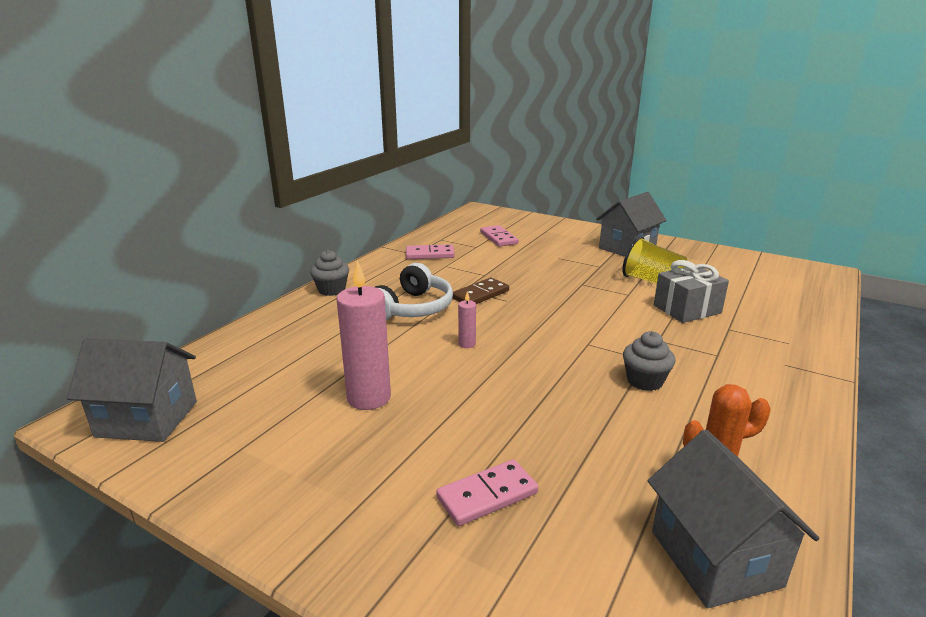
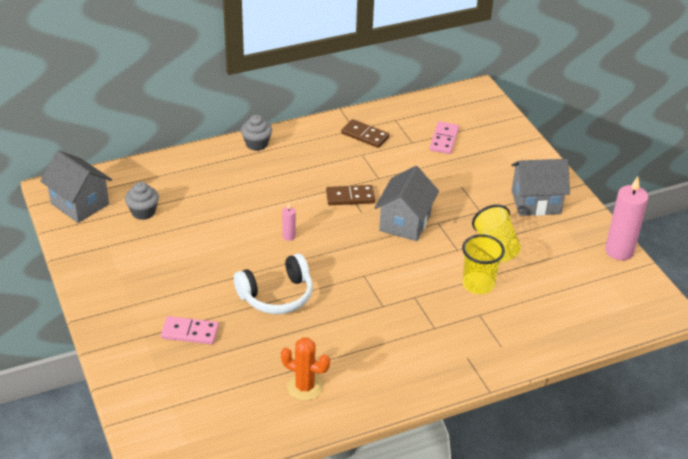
camera: 35 degrees right, 15 degrees up
pink candle [336,260,391,410] -> pink candle moved to [605,177,648,261]
white headphones [375,263,453,320] -> white headphones moved to [234,253,313,314]
pink domino [406,244,455,259] -> brown domino [341,119,389,148]
grey cupcake [623,331,675,391] -> grey cupcake moved to [125,182,159,220]
grey house [648,430,820,608] -> grey house moved to [375,166,439,241]
grey gift [654,260,729,323] -> yellow cup [462,234,505,294]

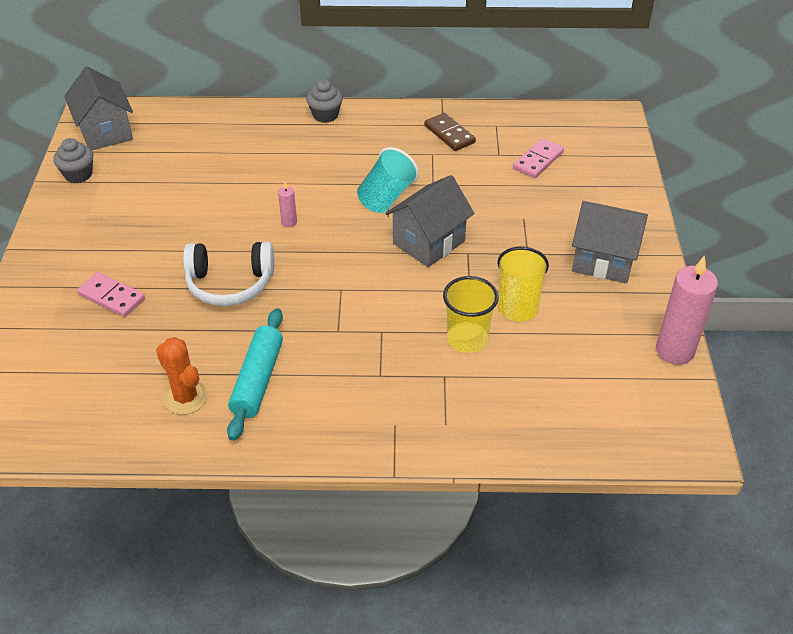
camera: 25 degrees right, 5 degrees up
grey cupcake [125,182,159,220] -> grey cupcake moved to [53,138,93,183]
brown domino [326,185,375,205] -> turquoise cup [357,147,419,213]
none -> turquoise rolling pin [227,308,283,441]

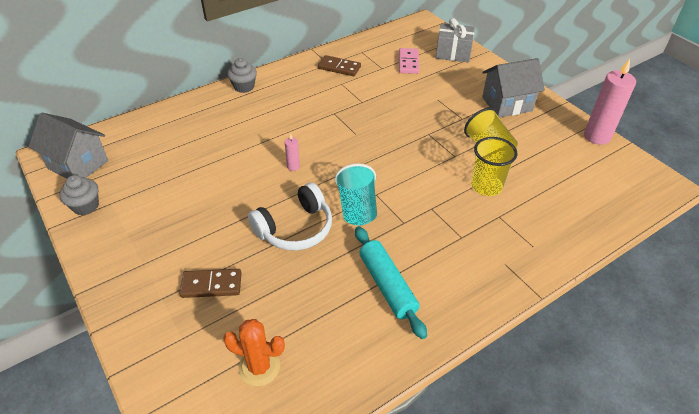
camera: 35 degrees left, 0 degrees up
pink domino [77,272,145,317] -> brown domino [179,269,242,298]
orange cactus [156,337,208,415] -> orange cactus moved to [223,319,285,386]
turquoise cup [357,147,419,213] -> turquoise cup moved to [335,164,377,225]
grey house [385,175,474,267] -> none
none -> grey gift [436,18,475,62]

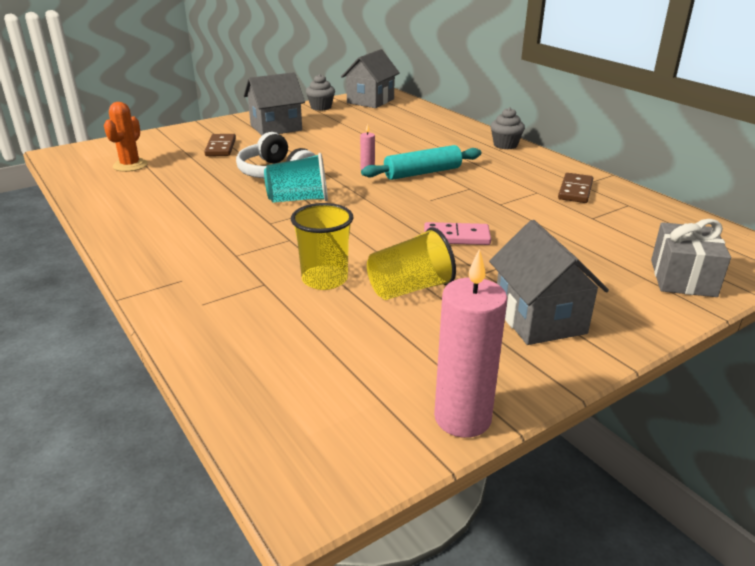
camera: 90 degrees right, 15 degrees down
turquoise rolling pin [355,226,427,339] -> turquoise rolling pin moved to [361,145,481,180]
pink domino [399,48,419,74] -> pink domino moved to [424,222,491,245]
none -> grey house [244,72,305,135]

